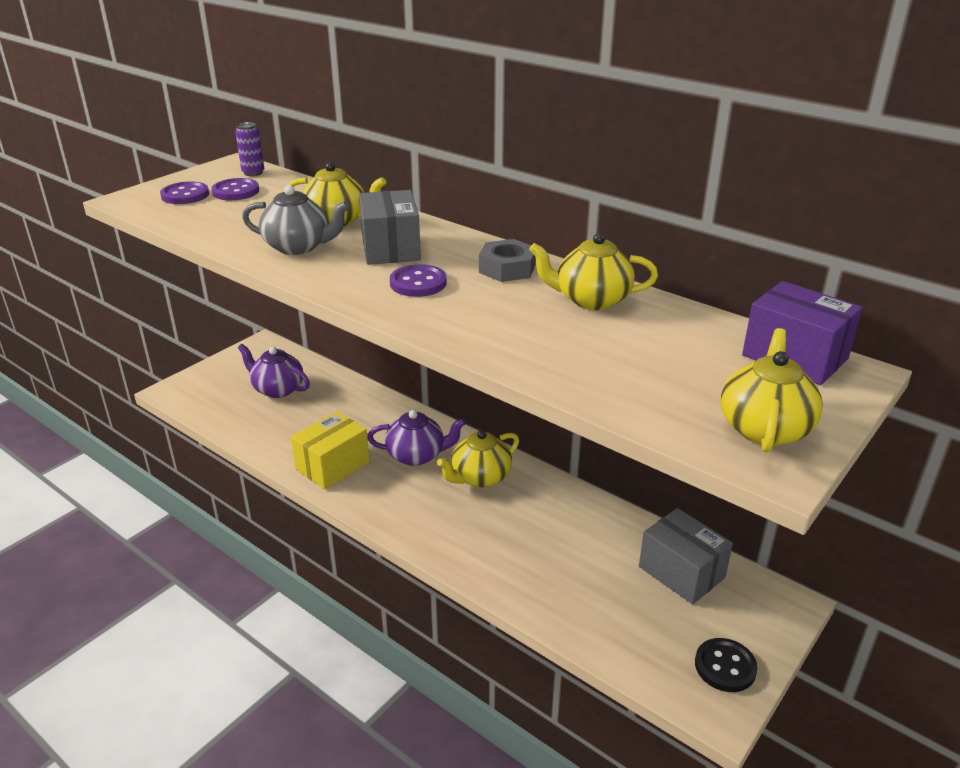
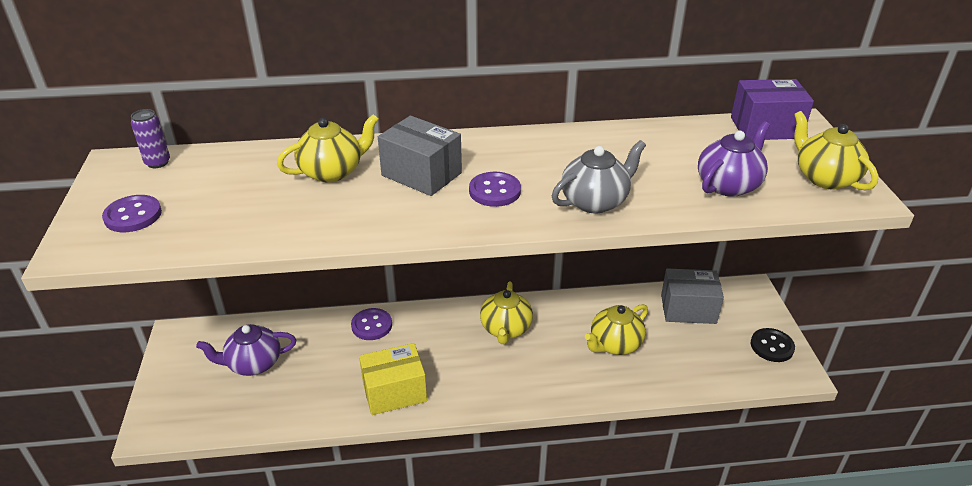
camera: 45 degrees left, 5 degrees up
purple button [211,178,259,201] -> purple button moved to [351,308,392,340]
grey teapot [242,185,350,255] -> grey teapot moved to [552,140,646,213]
yellow box [291,411,370,489] -> yellow box turned 75 degrees clockwise [359,343,427,415]
purple teapot [367,410,466,466] -> purple teapot moved to [698,121,770,197]
grey nut [479,239,536,282] -> none
yellow teapot [529,233,658,310] -> yellow teapot moved to [585,304,648,355]

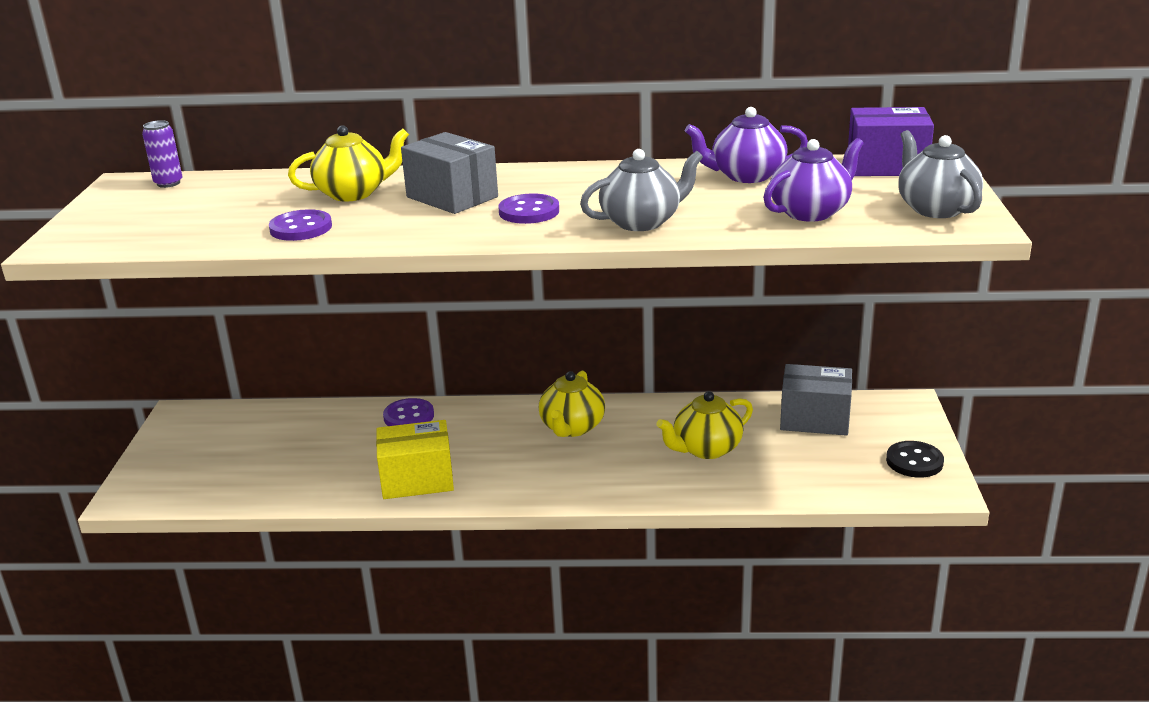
camera: 10 degrees right, 10 degrees down
purple button [102,195,162,232] -> purple button moved to [269,209,332,241]
purple teapot [196,324,296,376] -> purple teapot moved to [685,107,808,183]
yellow teapot [794,111,878,190] -> grey teapot [898,130,983,218]

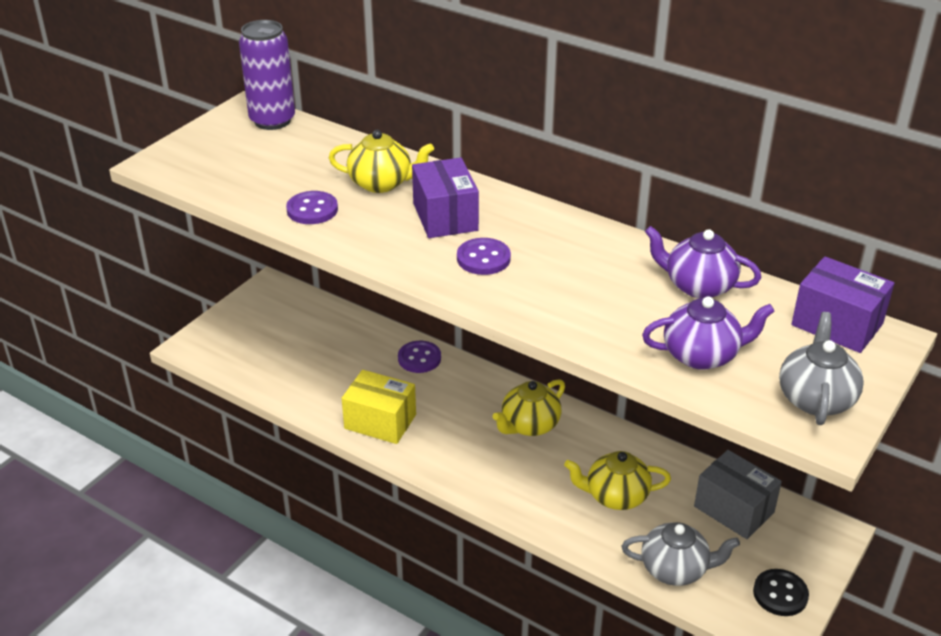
camera: 30 degrees right, 10 degrees up
purple can [142,120,182,188] -> purple can [239,20,295,130], size x1.96
grey box [401,132,498,214] -> purple box [412,158,479,238]
grey teapot [580,149,703,231] -> grey teapot moved to [622,522,740,586]

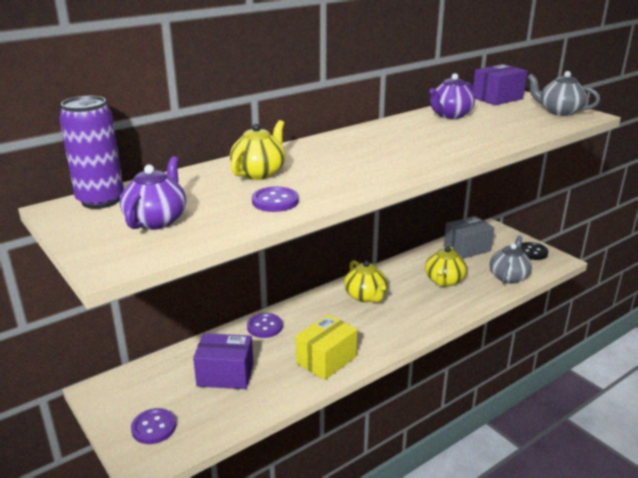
camera: 70 degrees left, 10 degrees down
purple box [412,158,479,238] -> purple box moved to [193,333,254,389]
purple button [457,238,511,275] -> purple button moved to [131,408,176,444]
purple teapot [642,296,775,370] -> purple teapot moved to [120,156,186,230]

